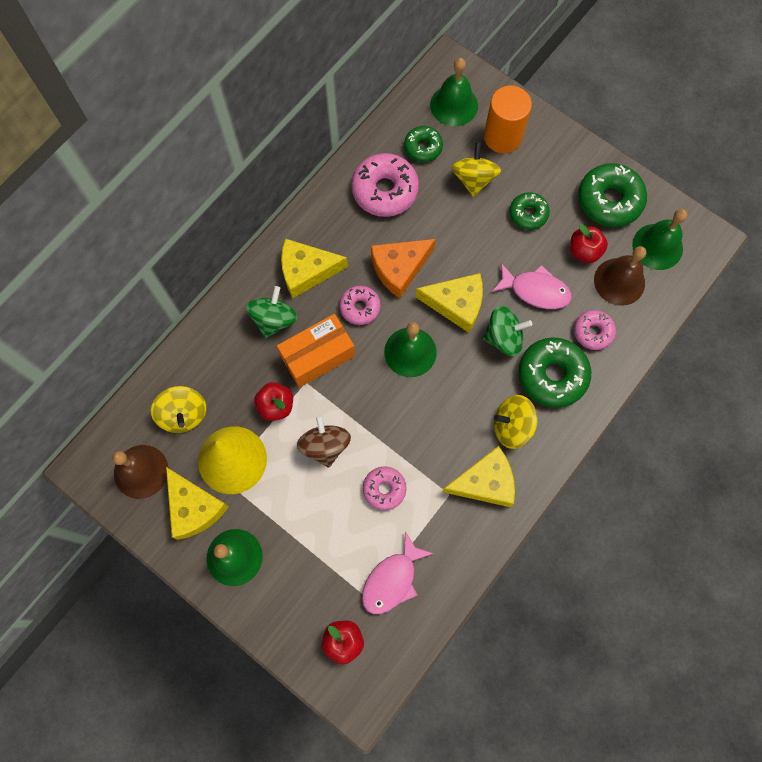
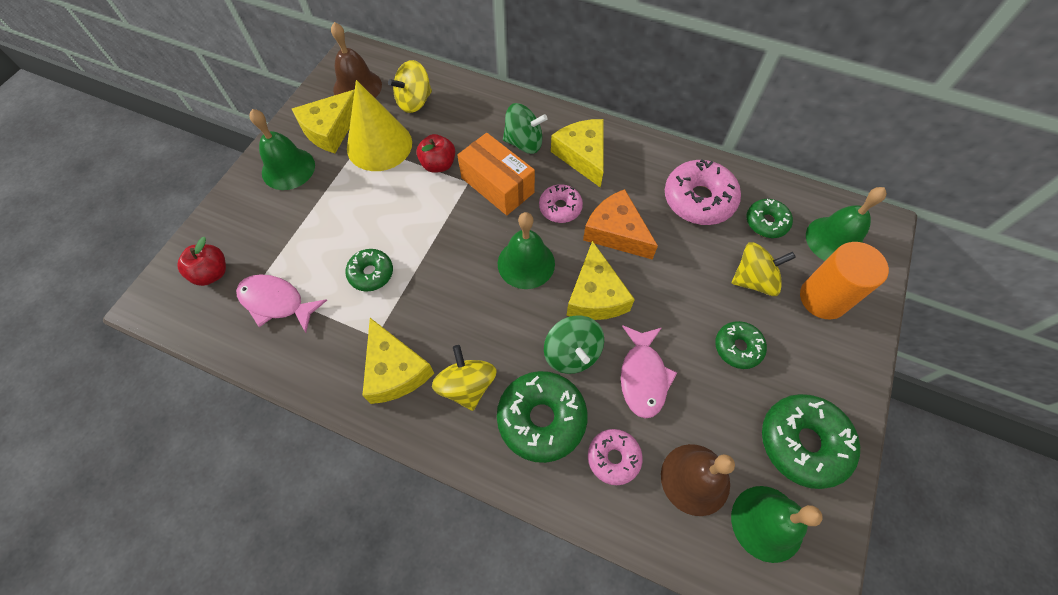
camera: 75 degrees right, 10 degrees down
brown spinning top [297,415,351,468] -> none
pink donut [363,466,407,510] -> green donut [345,249,393,292]
red apple [570,224,608,263] -> none

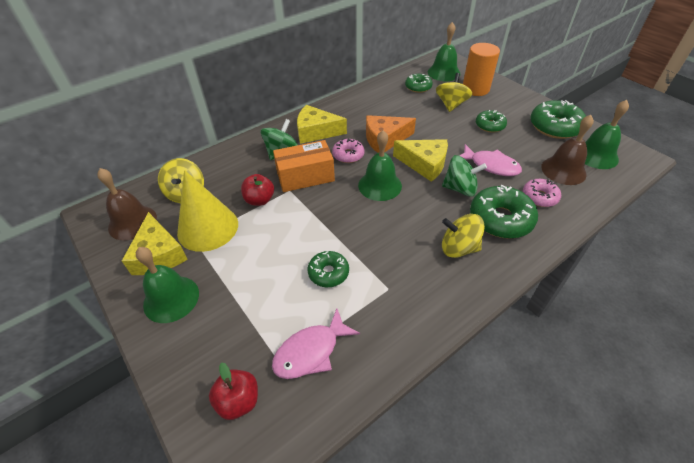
camera: 60 degrees left, 15 degrees down
yellow cheese [362,318,434,404] -> none
pink donut [665,159,741,225] -> none

